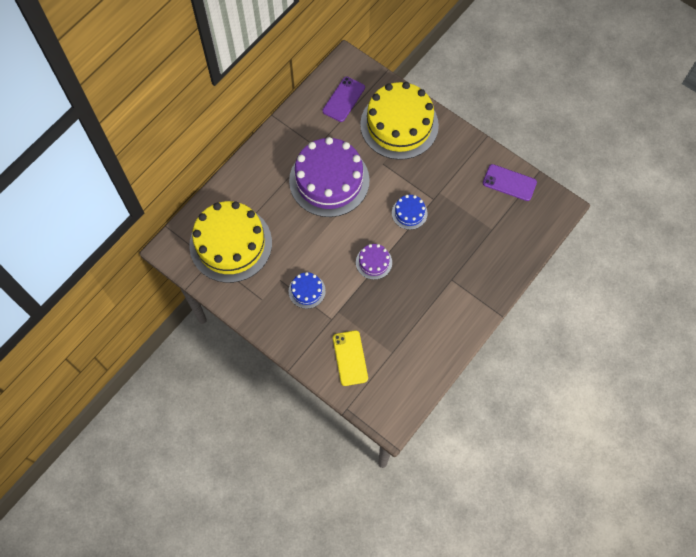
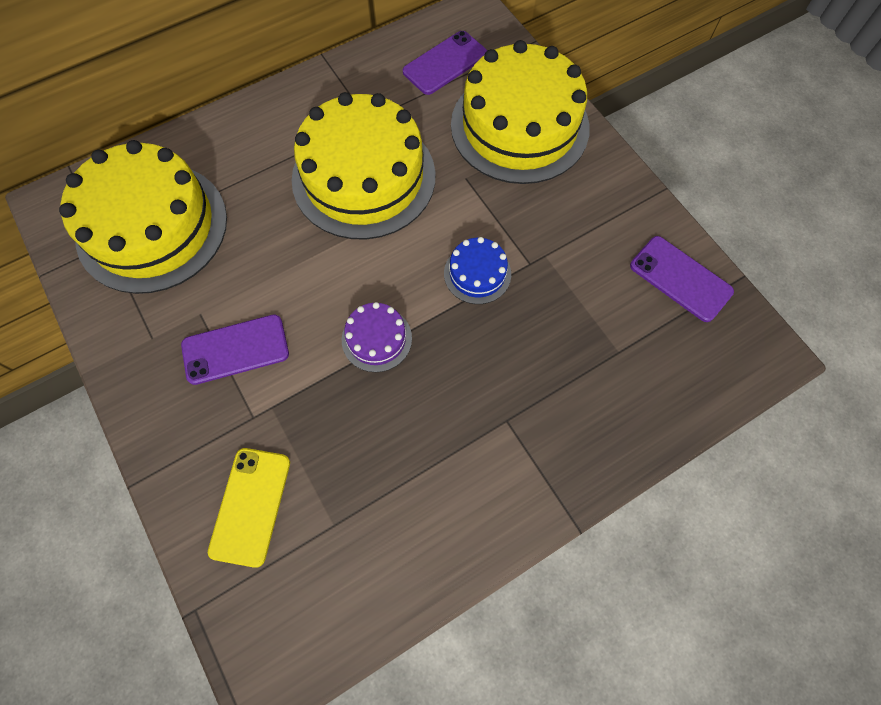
camera: 20 degrees right, 0 degrees up
purple cake [289,137,370,217] -> yellow cake [291,92,436,240]
blue cake [289,272,326,309] -> purple phone [181,314,289,385]

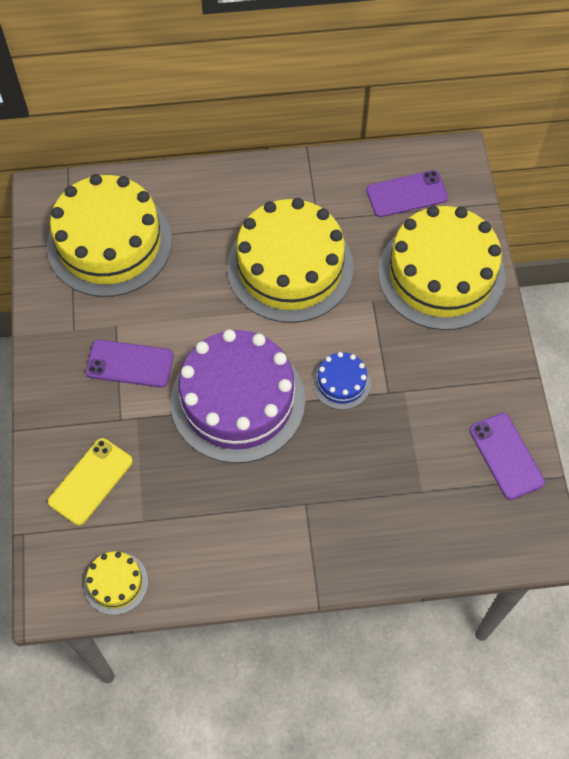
camera: 25 degrees right, 5 degrees down
purple cake [342,302,412,372] -> purple cake [171,329,305,463], size x2.27
none -> yellow cake [84,551,148,615]

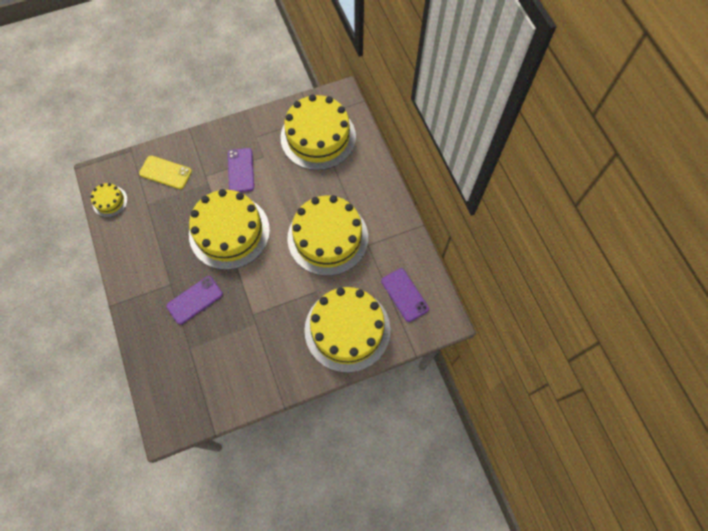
camera: 75 degrees right, 5 degrees up
purple cake [171,329,305,463] -> yellow cake [189,189,270,270]
blue cake [312,352,371,410] -> none
purple phone [469,413,545,500] -> purple phone moved to [166,276,223,325]

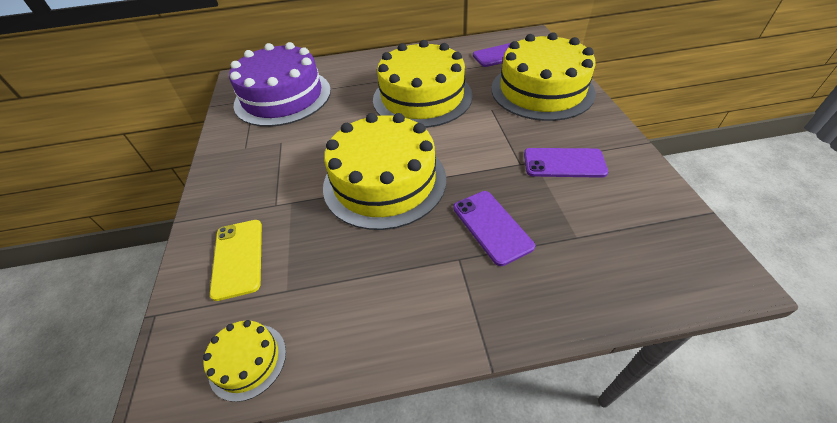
camera: 75 degrees left, 20 degrees down
yellow phone [139,156,192,189] -> yellow phone turned 45 degrees counterclockwise [210,220,262,301]
purple phone [228,148,254,192] -> purple phone moved to [524,148,608,178]
yellow cake [281,94,356,170] -> purple cake [229,42,331,127]

